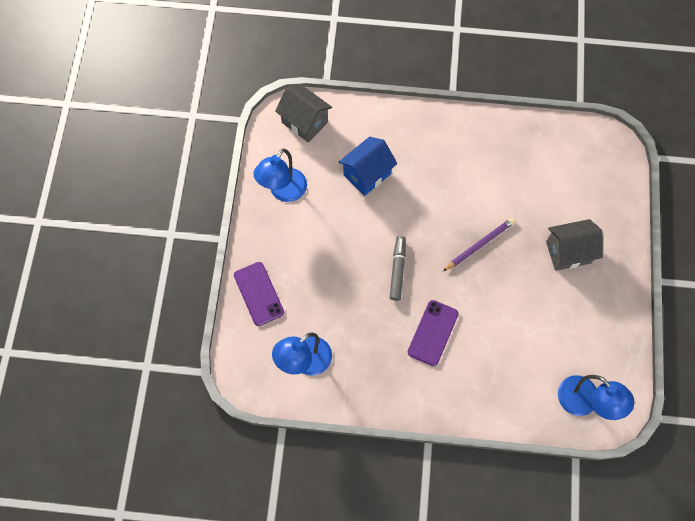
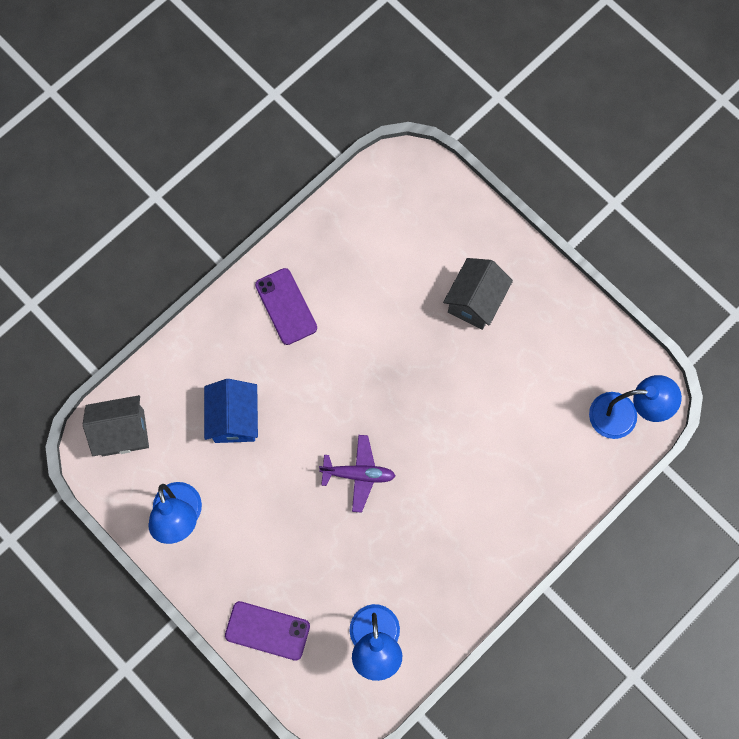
camera: 50 degrees left, 5 degrees up
grey marker [390,236,406,301] -> purple plane [319,435,395,513]
purple phone [408,300,459,366] -> purple phone moved to [255,268,317,345]
purple pencil [443,218,515,271] -> none

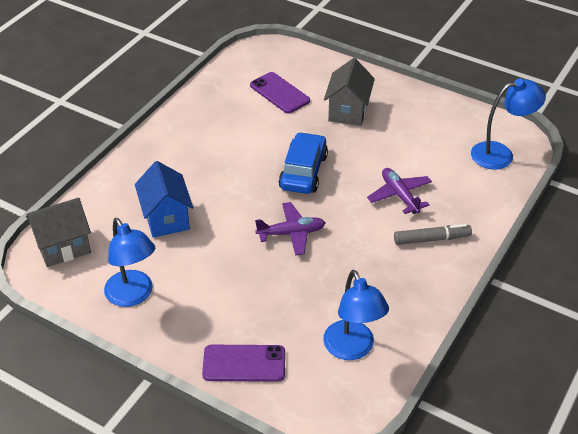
camera: 15 degrees left, 30 degrees down
purple phone [255,268,317,345] -> purple phone moved to [250,72,310,114]
none -> blue car [278,132,328,194]
none -> purple plane [367,168,432,214]
none -> grey marker [394,224,472,245]

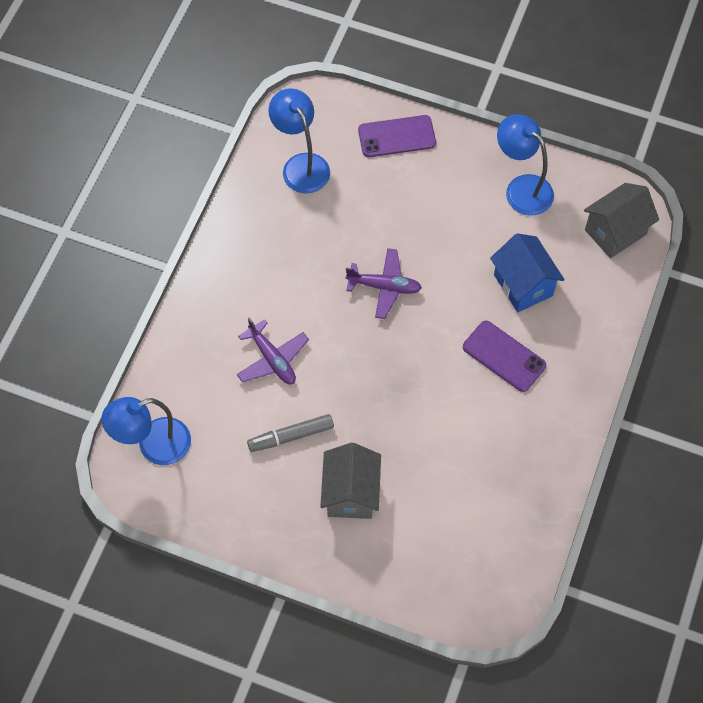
camera: 170 degrees right, 20 degrees up
purple phone [250,72,310,114] -> purple phone moved to [463,321,546,392]
purple plane [255,202,325,255] -> purple plane turned 150 degrees counterclockwise [346,248,422,319]
blue car [278,132,328,194] -> none
grey marker [394,224,472,245] -> grey marker moved to [247,414,334,452]

